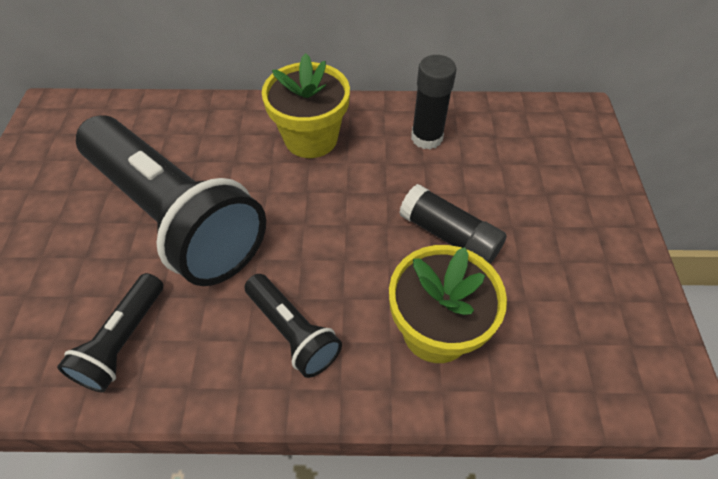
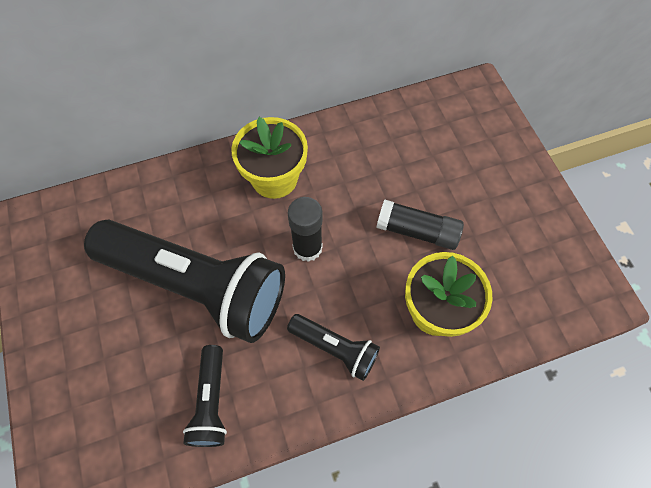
camera: 20 degrees left, 10 degrees up
black glue stick [411,55,457,149] -> black glue stick moved to [287,197,323,262]

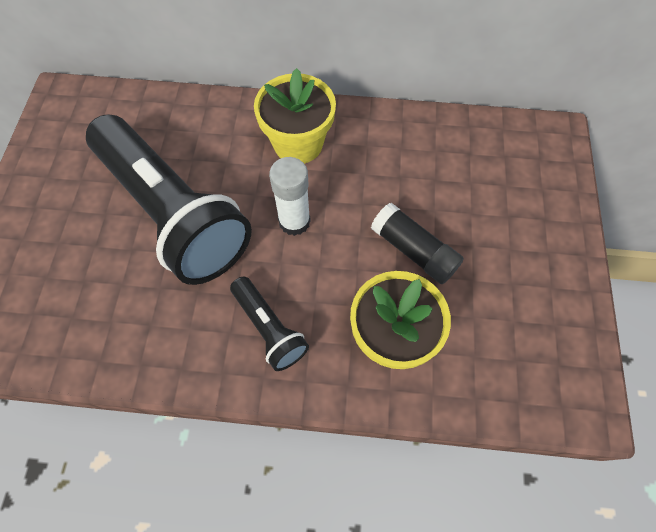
camera: 25 degrees right, 0 degrees up
black flashlight [183,345,227,447] -> none
black glue stick [287,197,323,262] -> white glue stick [269,157,311,236]

